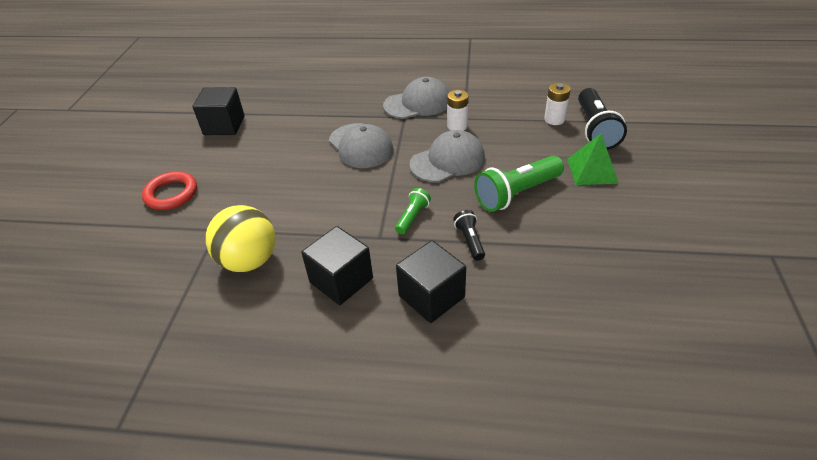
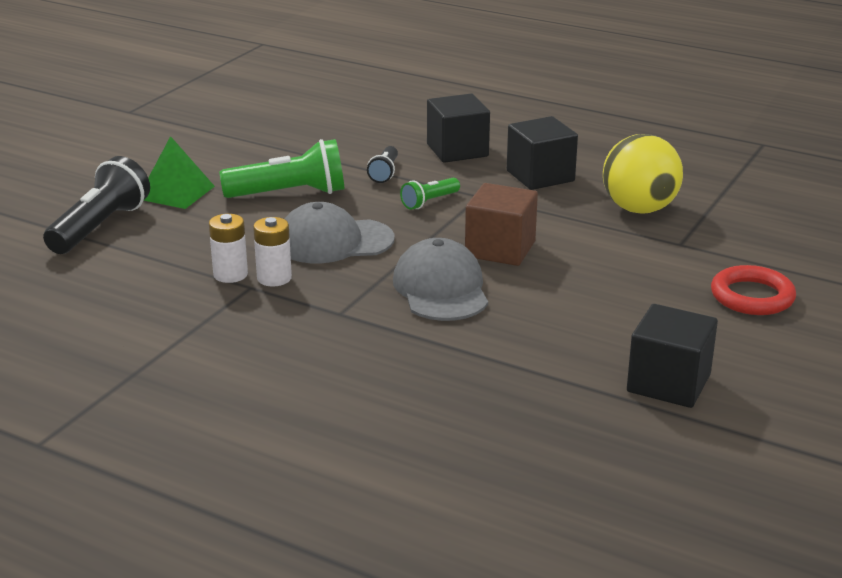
camera: 160 degrees left, 15 degrees down
grey cap [383,77,449,119] -> none
white battery [544,83,571,125] -> white battery moved to [209,214,248,283]
none -> brown cube [465,183,538,266]

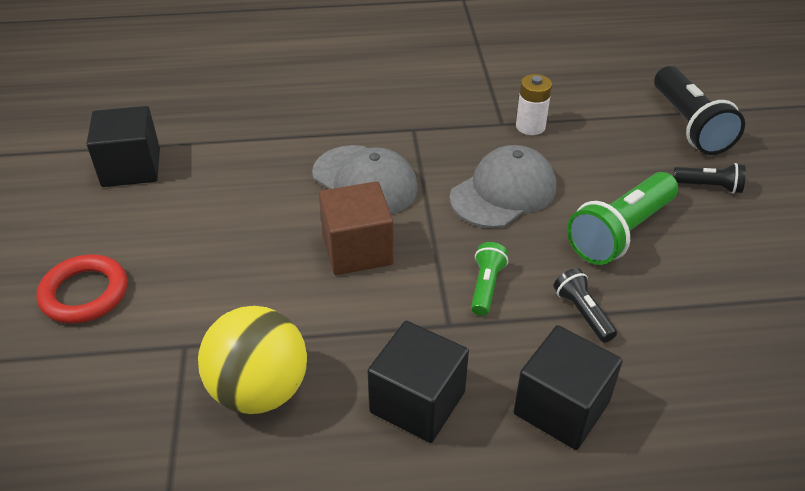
camera: 145 degrees right, 15 degrees up
green pyramid [144,136,215,209] -> black flashlight [673,163,746,194]
white battery [253,217,292,286] -> none

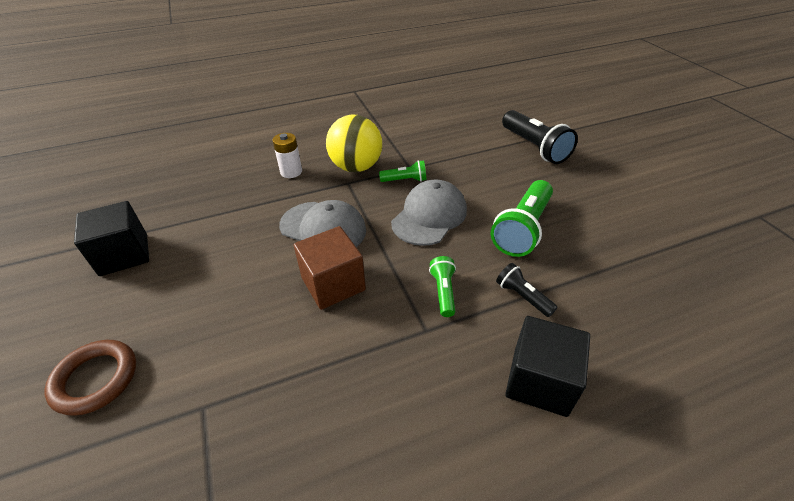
camera: 15 degrees left, 0 degrees up
red ring [37,254,127,324] -> brown ring [44,340,136,416]
yellow ball [198,306,307,414] -> yellow ball moved to [326,114,382,172]
black cube [368,321,469,443] -> none
white battery [516,74,552,135] -> white battery moved to [272,133,302,178]
black flashlight [673,163,746,194] -> none
none -> green flashlight [379,160,426,182]

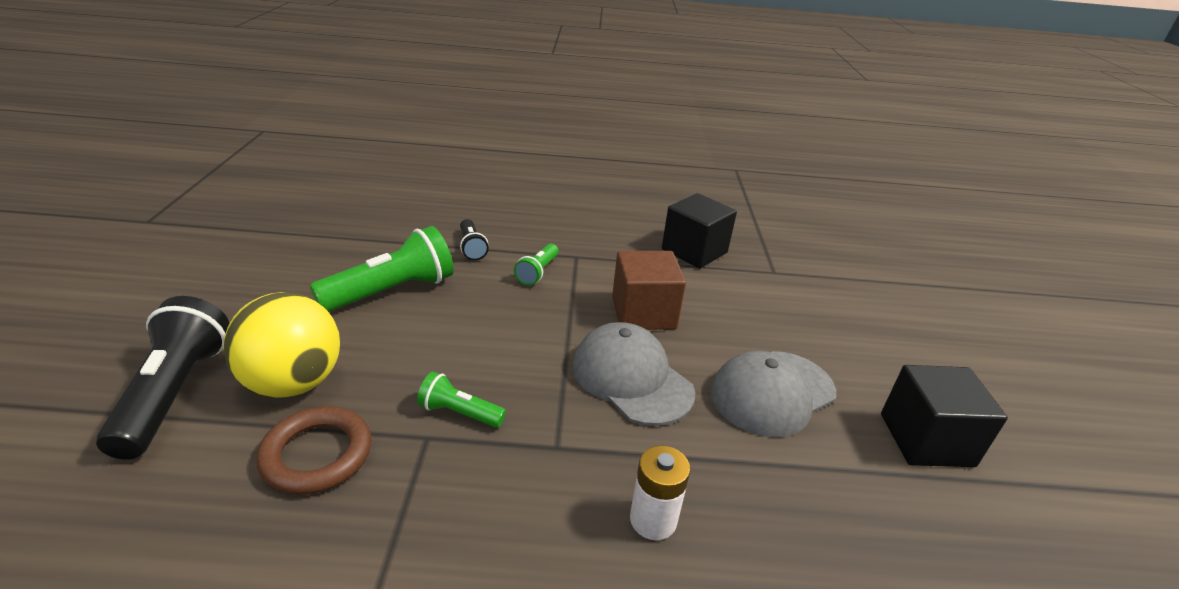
camera: 160 degrees left, 10 degrees down
brown ring [44,340,136,416] -> brown ring moved to [256,406,372,495]
yellow ball [326,114,382,172] -> yellow ball moved to [223,292,340,398]
grey cap [391,180,467,246] -> grey cap moved to [710,351,836,437]
black cube [505,316,590,417] -> black cube moved to [662,193,737,269]

